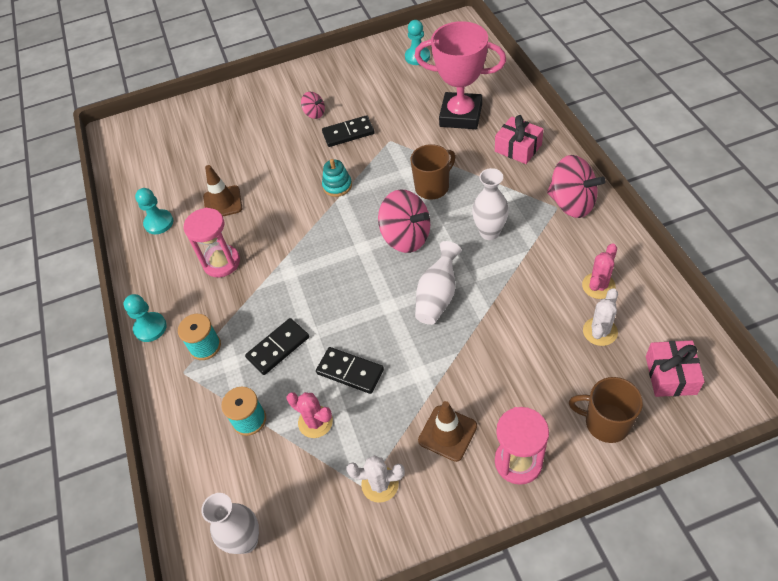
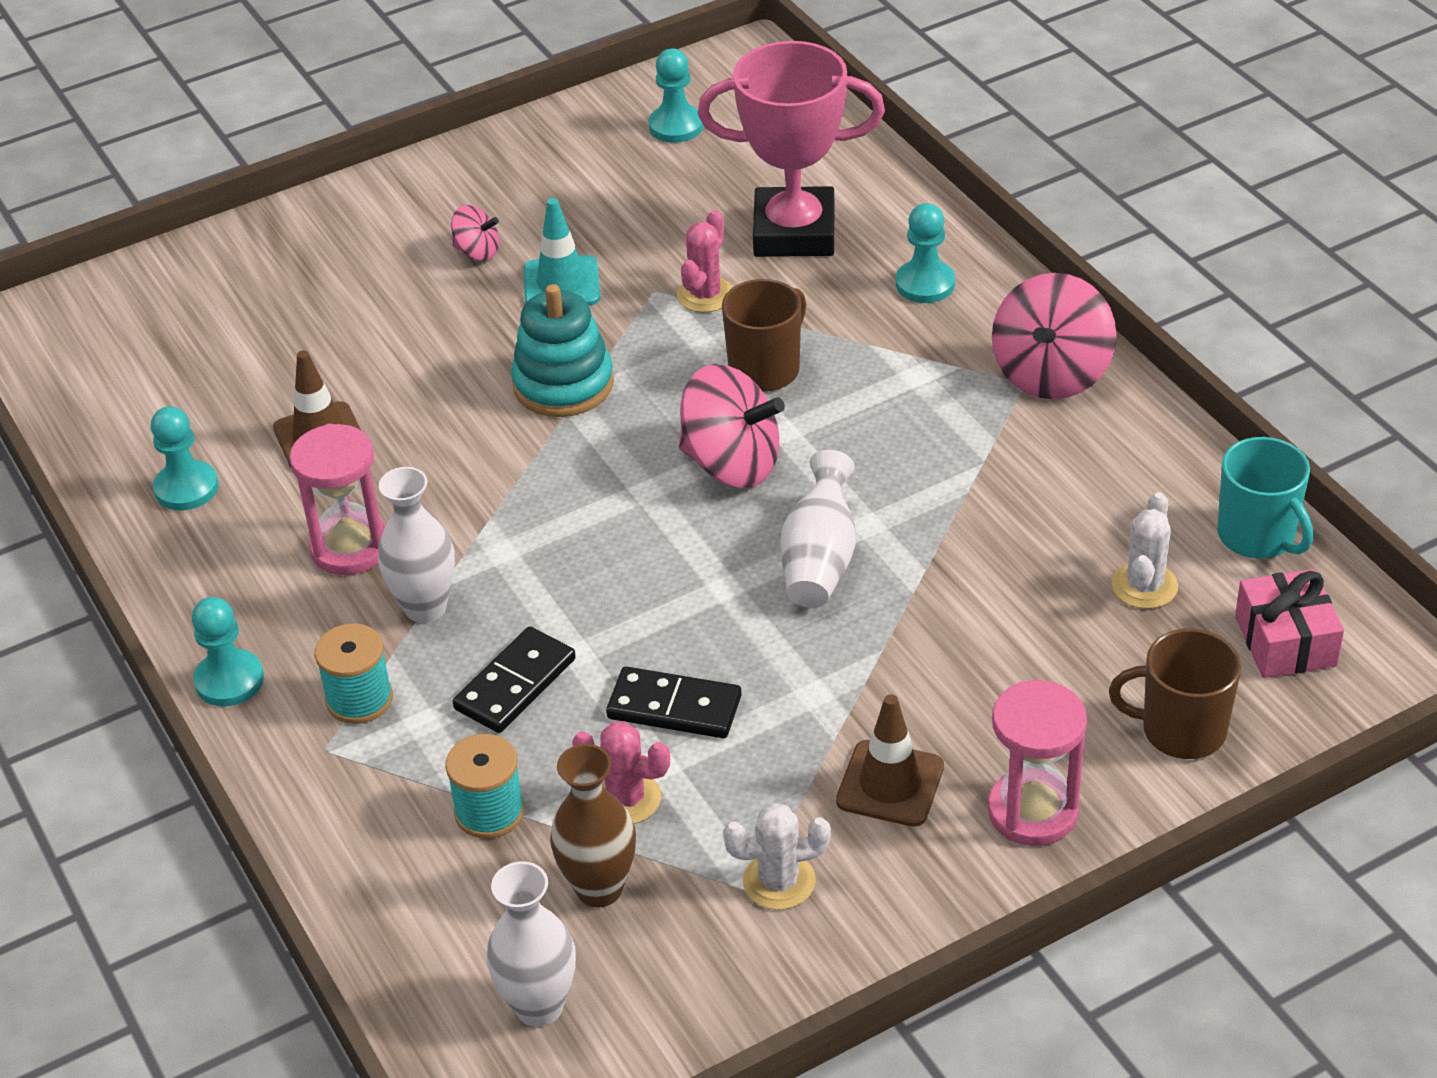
camera: 15 degrees left, 10 degrees down
black domino [322,115,375,147] -> turquoise traffic cone [523,198,600,305]
turquoise stacking toy [322,159,352,197] -> turquoise stacking toy [511,284,614,417], size x1.62
white vase [472,168,509,240] -> white vase moved to [378,467,455,623]
pink gift [495,115,544,164] -> turquoise pawn [896,203,955,303]
pink spinning top [547,155,606,218] -> pink spinning top turned 90 degrees clockwise [992,273,1117,399]
pink cactus [582,243,617,299] -> pink cactus moved to [677,210,733,313]
none -> brown vase [550,744,636,907]
none -> turquoise mug [1217,437,1313,559]

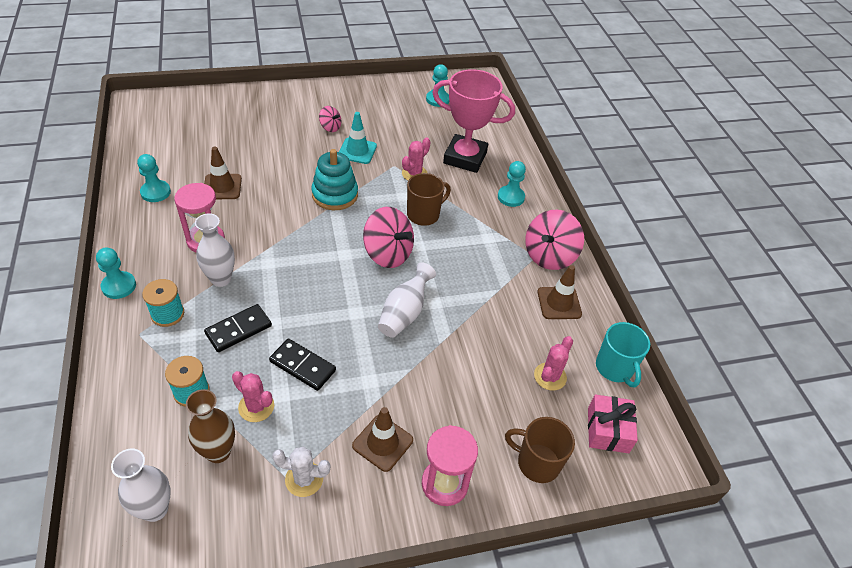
camera: 10 degrees right, 5 degrees up
white cactus [1112,492,1178,609] -> pink cactus [534,336,573,390]
none -> brown traffic cone [538,265,582,319]

